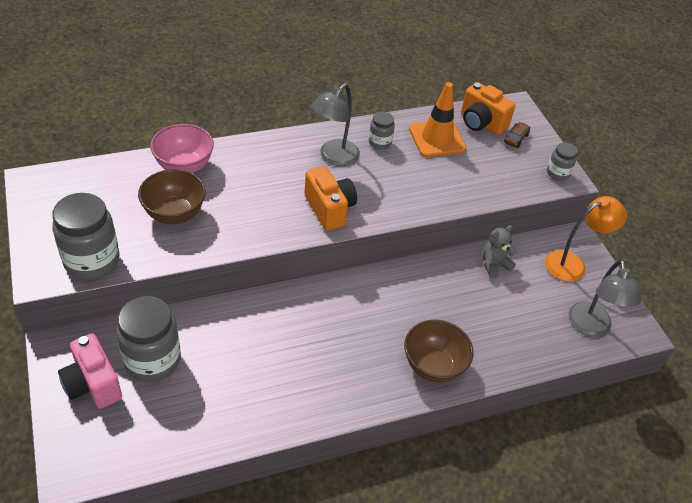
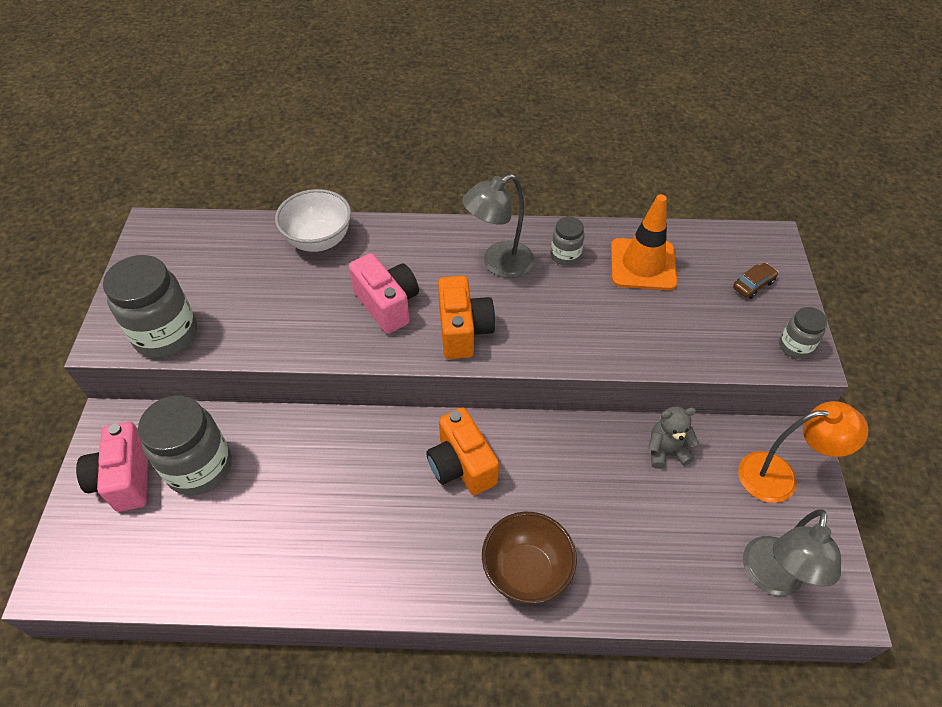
camera: 25 degrees right, 5 degrees up
brown bowl [138,169,206,224] -> none
pink bowl [150,124,214,173] -> white bowl [275,189,351,252]
orange camera [461,82,515,135] -> orange camera moved to [426,407,499,495]
none -> pink camera [349,253,419,334]

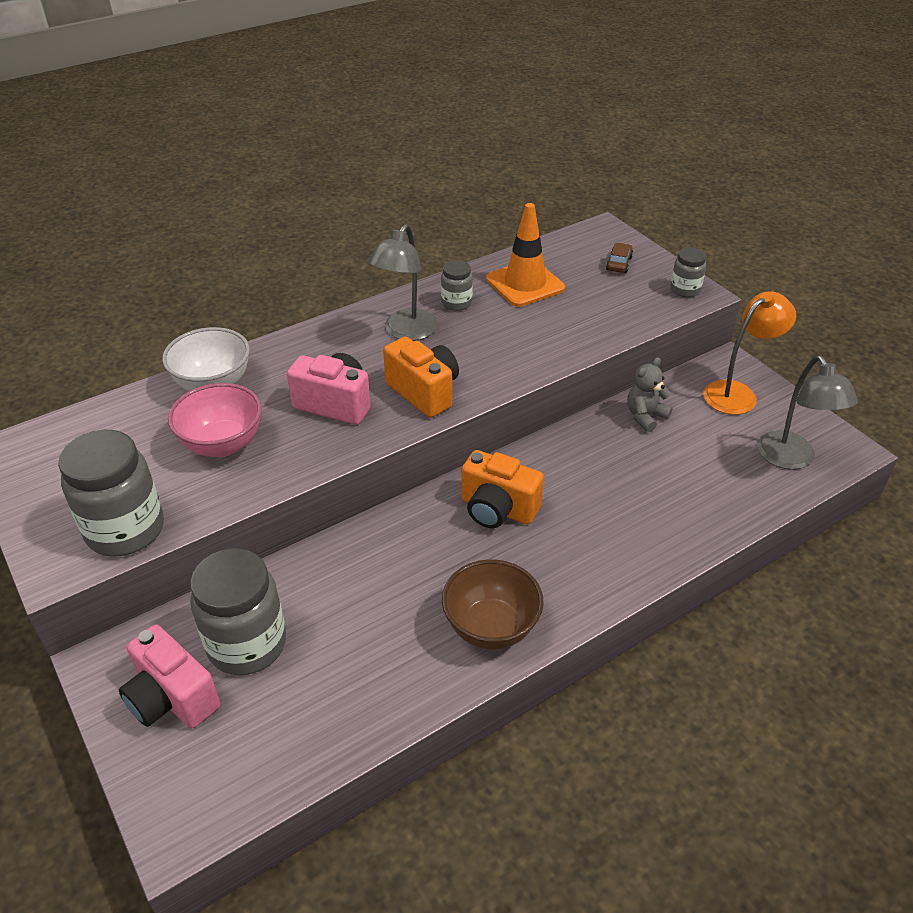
camera: 35 degrees left, 10 degrees down
brown bowl [482,512,577,604] -> brown bowl moved to [442,559,544,650]
none -> pink bowl [168,383,262,457]

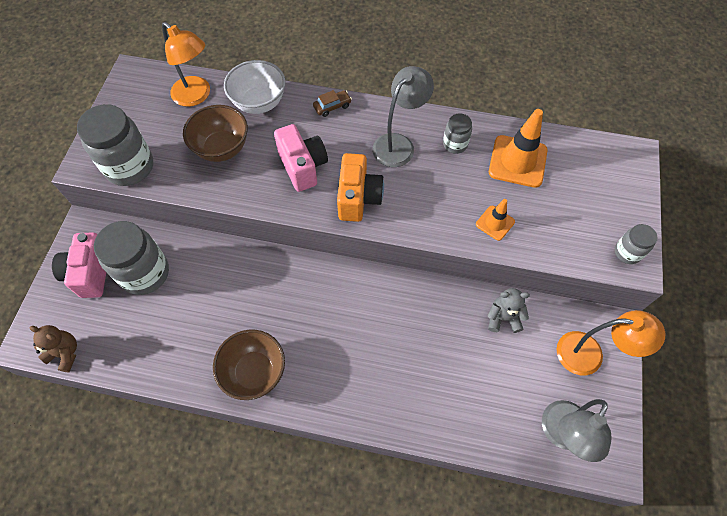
camera: 45 degrees right, 20 degrees up
pink bowl [168,383,262,457] -> brown bowl [183,105,248,162]
grey lamp [368,224,438,341] -> grey lamp turned 150 degrees clockwise [372,66,434,167]
orange camera [461,450,544,528] -> none
brown car [606,243,633,273] -> brown car moved to [313,90,352,117]
none -> brown teddy bear [30,325,77,372]
none -> orange lamp [162,22,210,107]
none -> orange traffic cone [476,199,515,241]

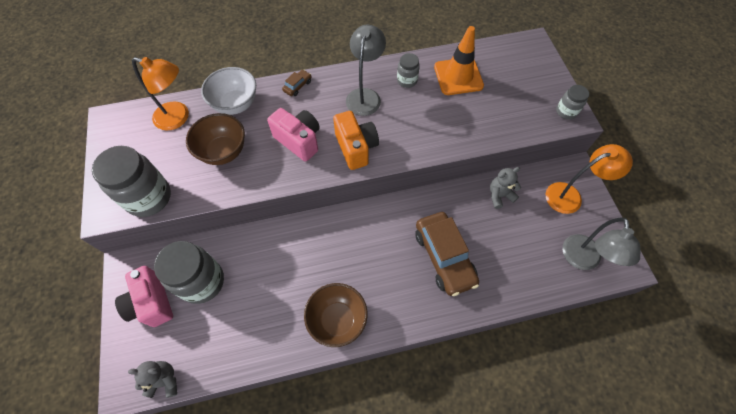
camera: 25 degrees left, 0 degrees up
brown teddy bear [30,325,77,372] -> grey teddy bear [128,361,177,398]
orange traffic cone [476,199,515,241] -> none
none -> brown car [415,212,479,296]

